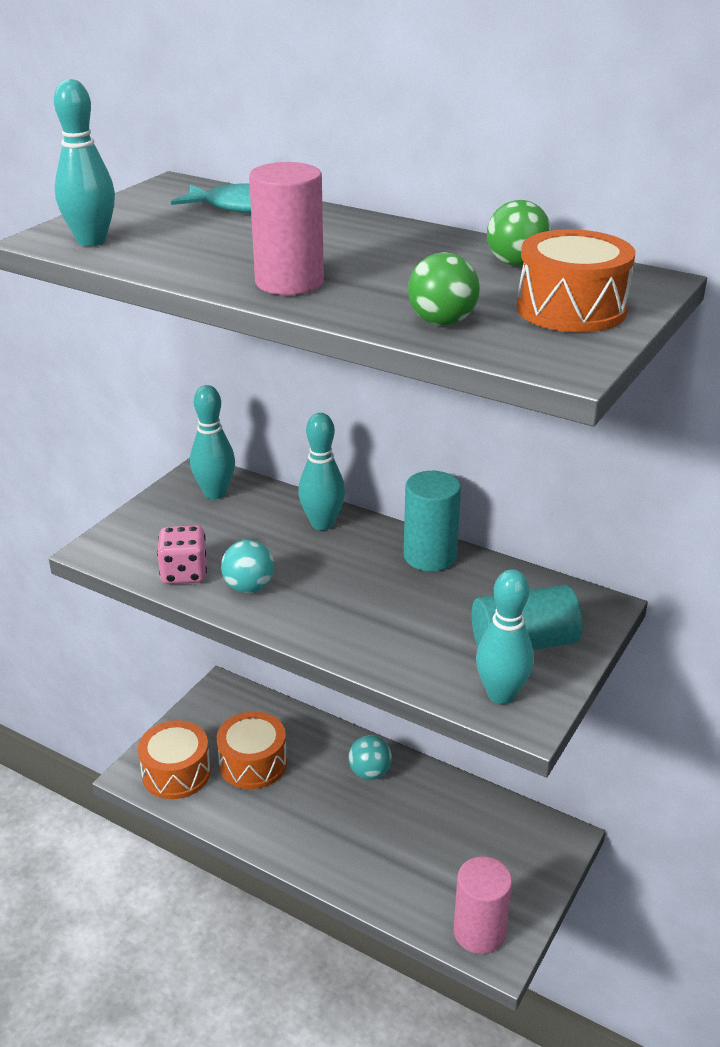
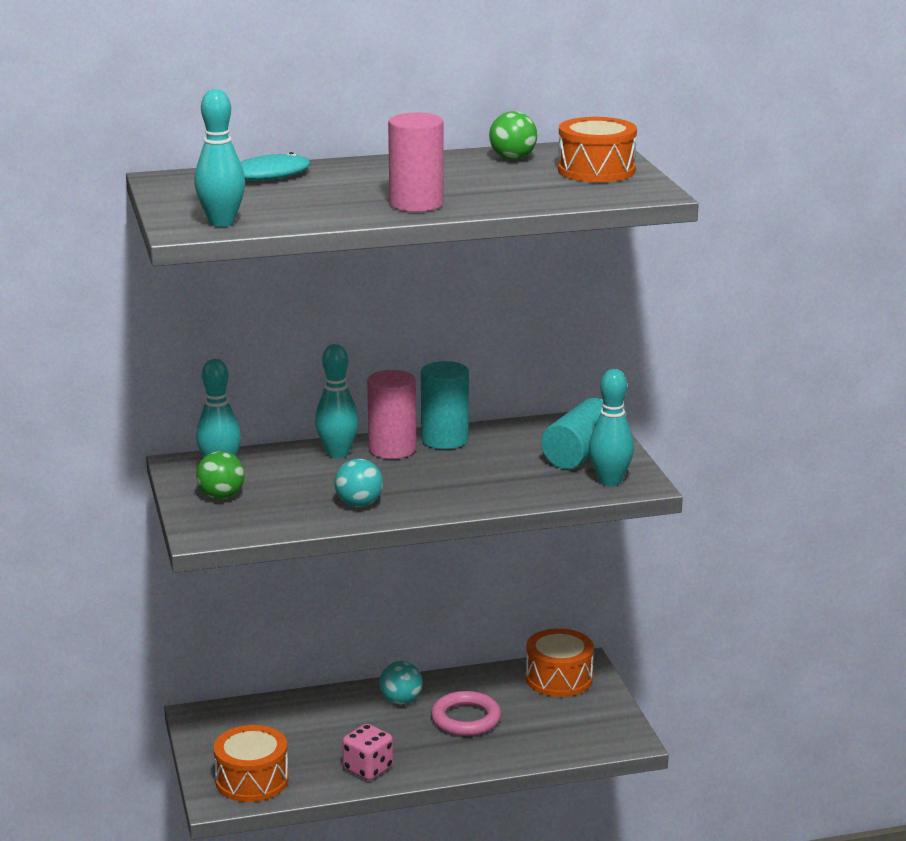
camera: 45 degrees left, 10 degrees down
pink dice [157,525,207,584] -> pink dice moved to [342,724,393,780]
orange drum [217,711,287,789] -> orange drum moved to [526,628,594,697]
green ball [408,252,480,326] -> green ball moved to [196,451,244,499]
pink cylinder [454,856,512,954] -> pink cylinder moved to [367,370,416,459]
none -> pink ring [431,691,501,736]

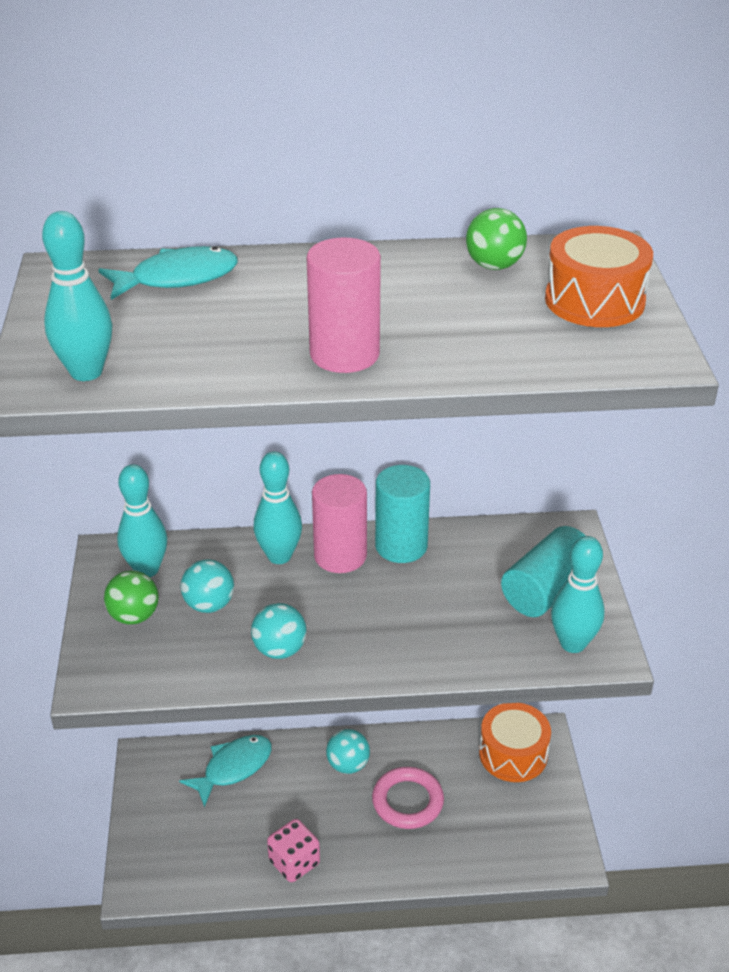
camera: 10 degrees right, 15 degrees up
orange drum [214,725,289,802] -> none
none -> turquoise fish [179,735,272,807]
none -> turquoise ball [180,559,234,613]

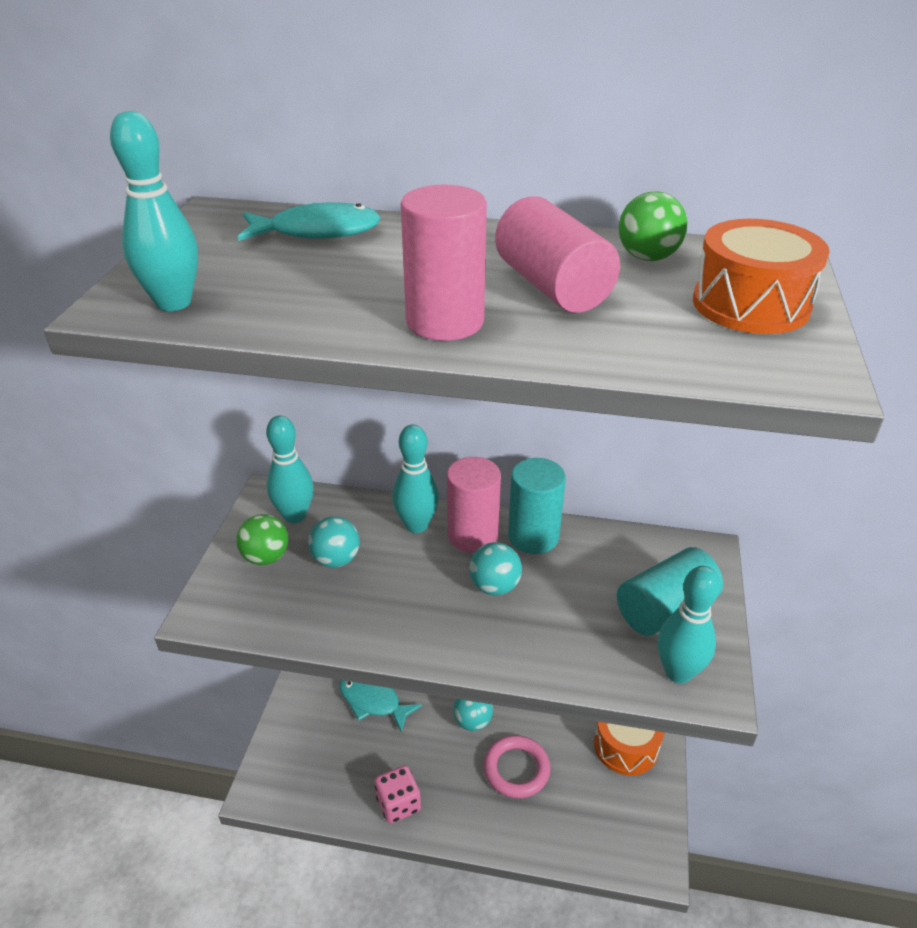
camera: 15 degrees right, 0 degrees up
turquoise fish [179,735,272,807] -> turquoise fish turned 120 degrees counterclockwise [340,680,422,733]
turquoise ball [251,603,306,659] -> turquoise ball moved to [469,542,522,596]
none -> pink cylinder [495,196,620,313]

